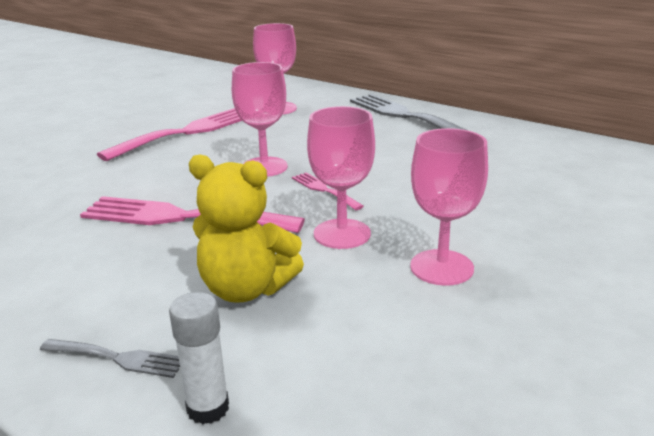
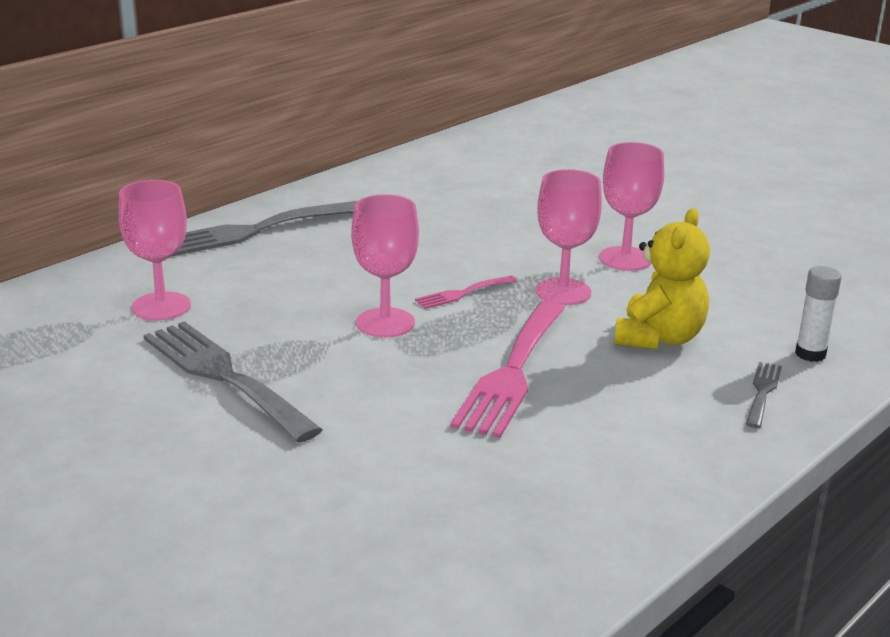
camera: 85 degrees left, 0 degrees up
pink fork [97,108,242,161] -> grey fork [143,321,323,443]

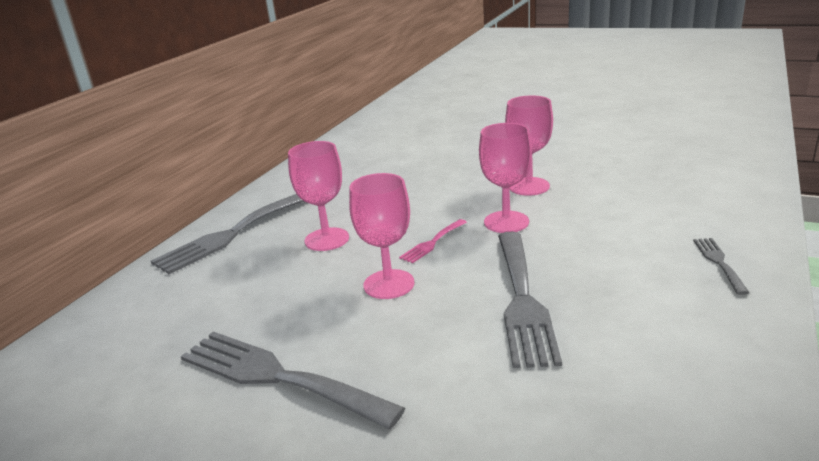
camera: 15 degrees left, 0 degrees up
pink goblet [118,180,191,320] -> pink goblet moved to [288,141,349,251]
pink fork [451,301,565,438] -> grey fork [498,231,562,368]
yellow teddy bear [614,208,710,349] -> none
white glue stick [795,266,842,362] -> none

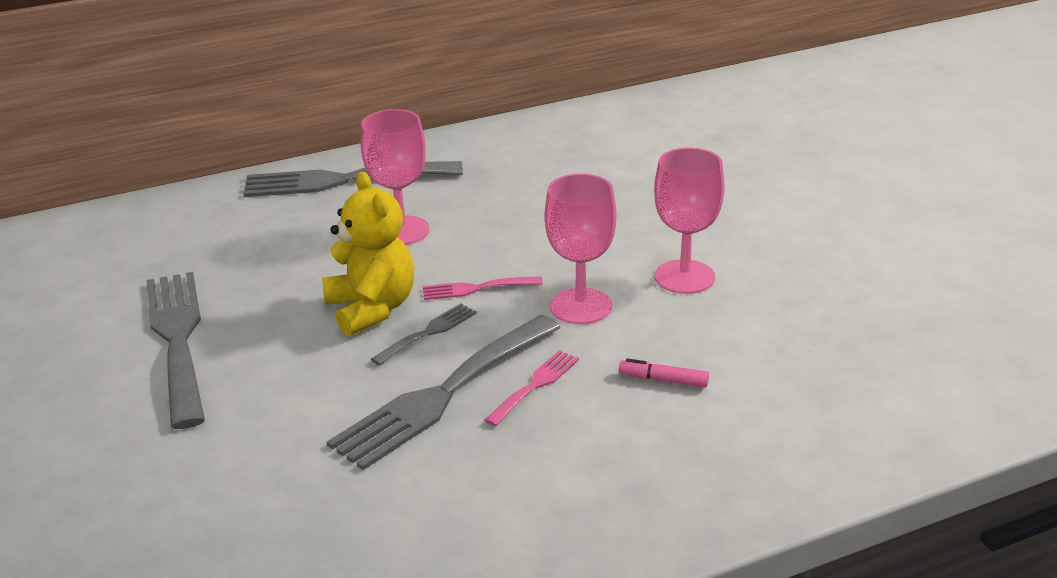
camera: 40 degrees right, 5 degrees up
pink goblet [349,173,414,299] -> yellow teddy bear [322,172,414,336]
grey fork [693,238,750,295] -> grey fork moved to [371,303,477,366]
none -> pink fork [484,350,579,426]
none -> pink marker [619,358,709,387]

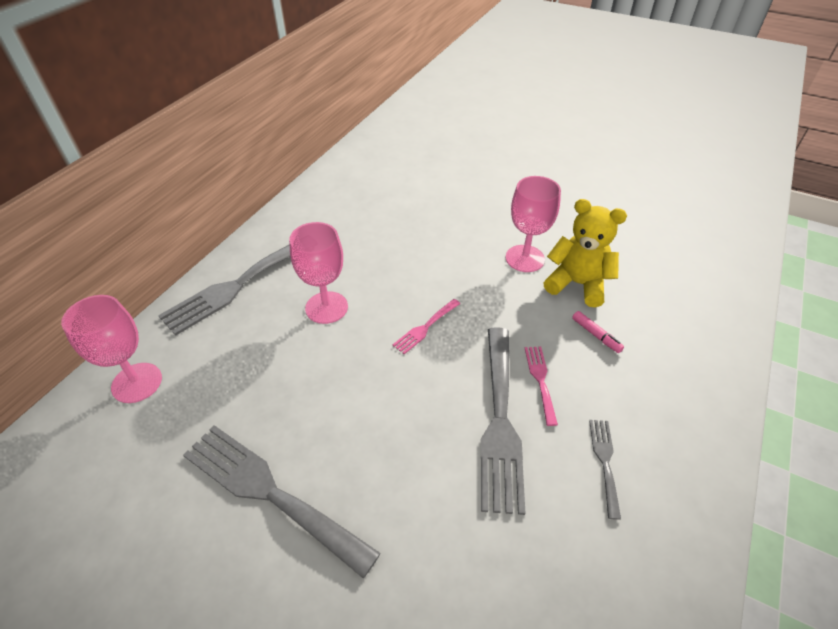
camera: 40 degrees left, 15 degrees up
yellow teddy bear [322,172,414,336] -> yellow teddy bear moved to [543,199,627,307]
grey fork [371,303,477,366] -> grey fork moved to [589,420,621,520]
pink goblet [545,174,616,324] -> pink goblet moved to [61,295,162,403]
pink marker [619,358,709,387] -> pink marker turned 105 degrees counterclockwise [572,311,624,353]

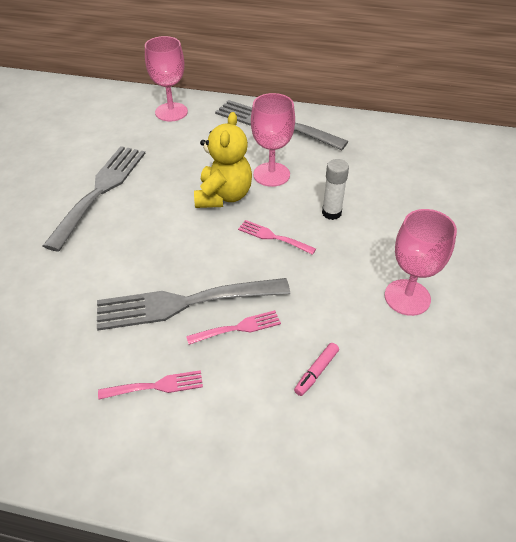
camera: 75 degrees right, 0 degrees up
yellow teddy bear [543,199,627,307] -> yellow teddy bear moved to [194,112,252,208]
grey fork [589,420,621,520] -> pink fork [98,370,203,400]
none -> white glue stick [322,159,349,220]

